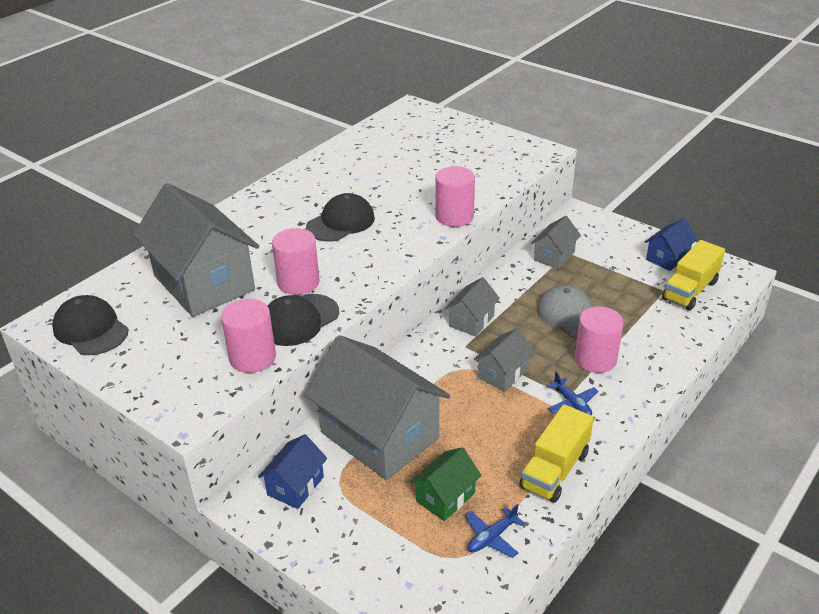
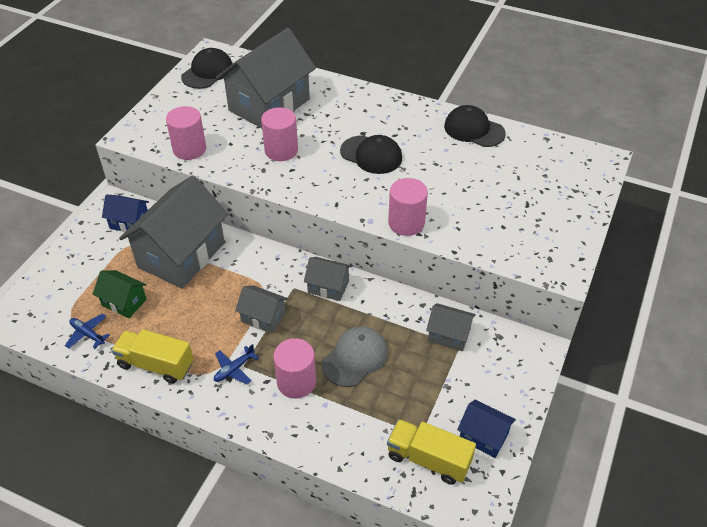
camera: 75 degrees right, 10 degrees up
black cap [267,294,339,346] -> black cap moved to [444,105,506,147]

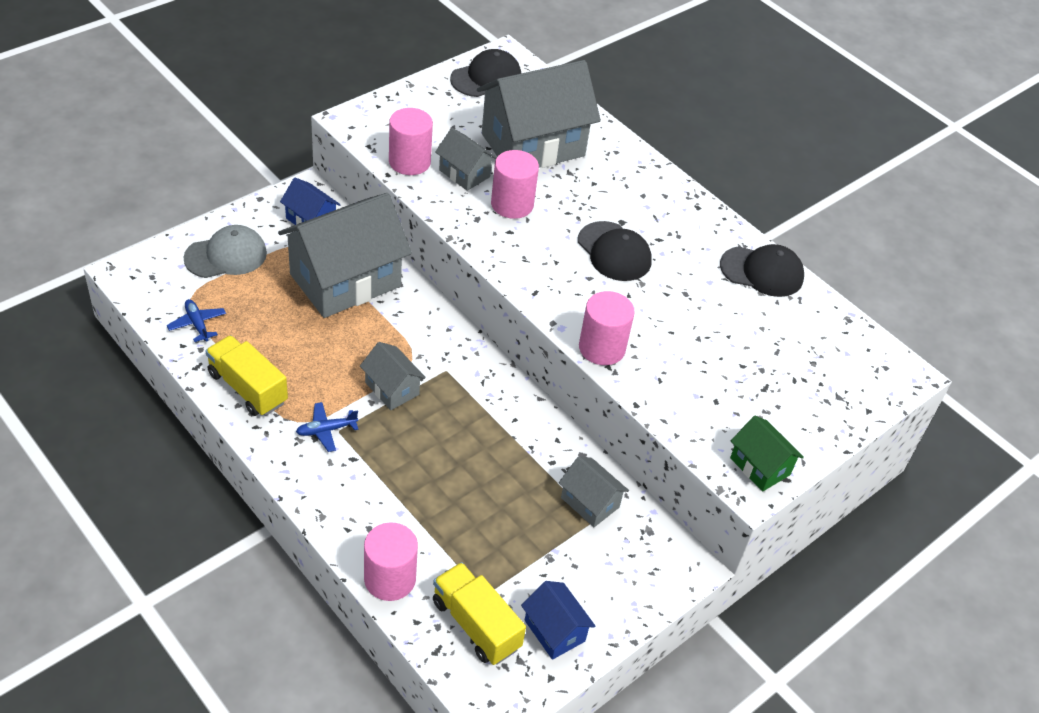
camera: 20 degrees right, 0 degrees up
green house [93,270,147,318] -> green house moved to [730,416,804,492]
pink cylinder [273,338,316,398] -> pink cylinder moved to [364,523,418,601]
grey house [304,257,352,301] -> grey house moved to [435,128,497,191]
grey cap [322,326,388,387] -> grey cap moved to [183,225,267,278]
black cap [444,105,506,147] -> black cap turned 135 degrees clockwise [720,244,804,297]

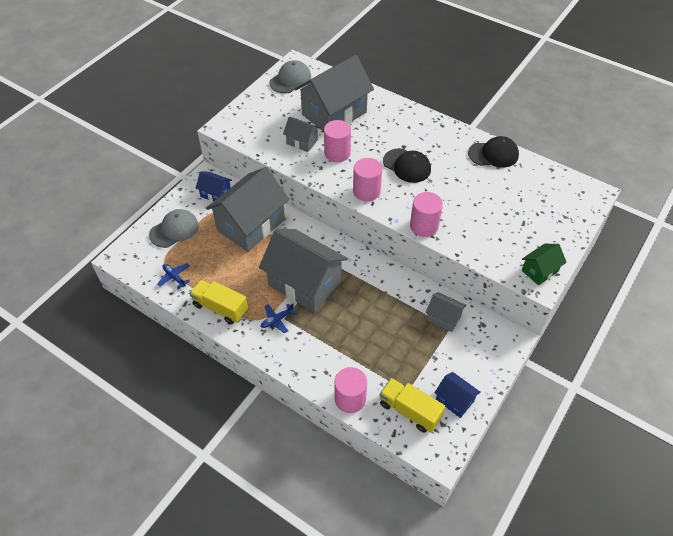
camera: 10 degrees left, 5 degrees up
grey house [360,342,426,410] -> grey house [259,229,348,312], size x2.13
pink cylinder [389,108,433,175] -> pink cylinder moved to [353,158,382,201]
black cap [450,49,521,97] -> grey cap [269,60,311,93]
green house [730,416,804,492] -> green house turned 75 degrees counterclockwise [522,244,567,285]

